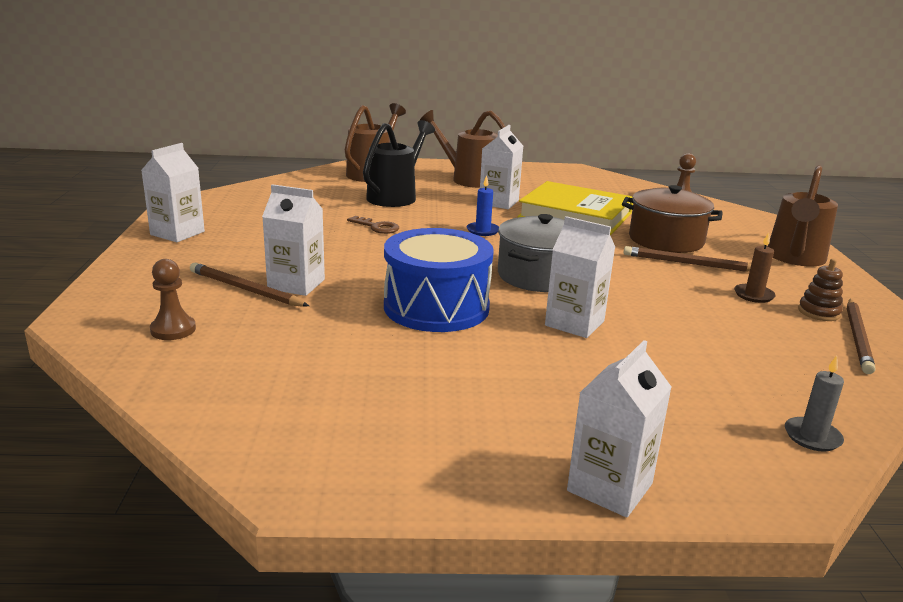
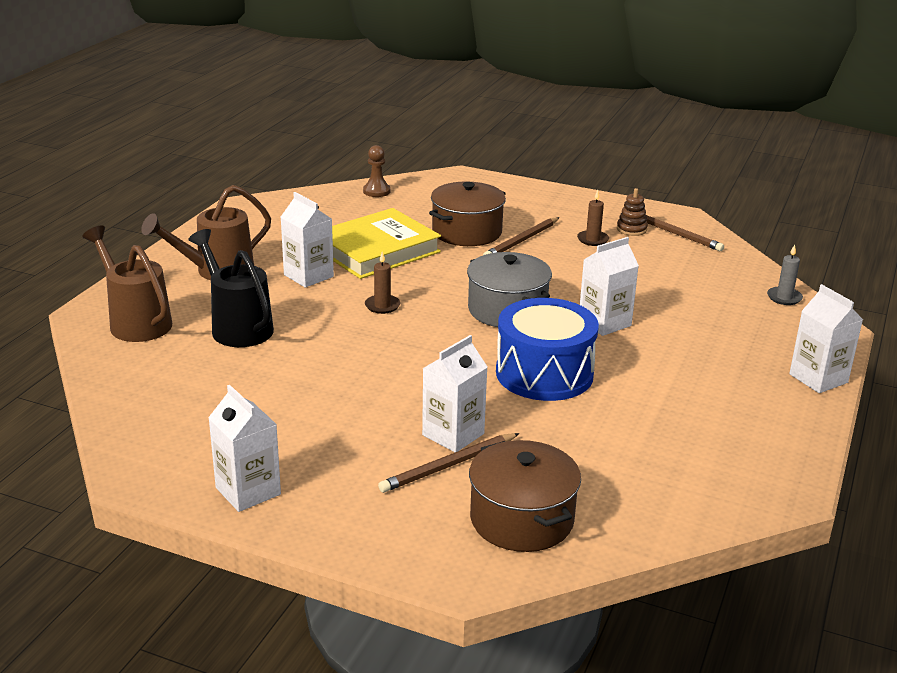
camera: 65 degrees left, 5 degrees up
brown pawn [150,259,196,340] -> brown pot [469,440,581,552]
brown key [347,216,399,234] -> none
blue candle [467,175,499,236] -> brown candle [365,252,400,314]
brown watering can [768,165,838,266] -> none

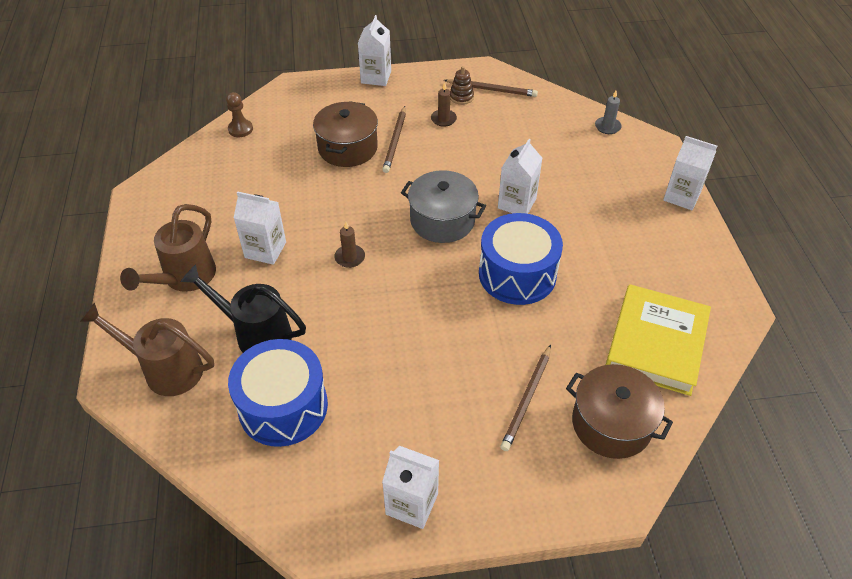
camera: 30 degrees left, 20 degrees up
yellow book [332,208,441,279] -> yellow book moved to [606,284,711,396]
white carton [422,335,487,452] -> white carton moved to [358,15,391,86]
none -> blue drum [228,339,328,447]

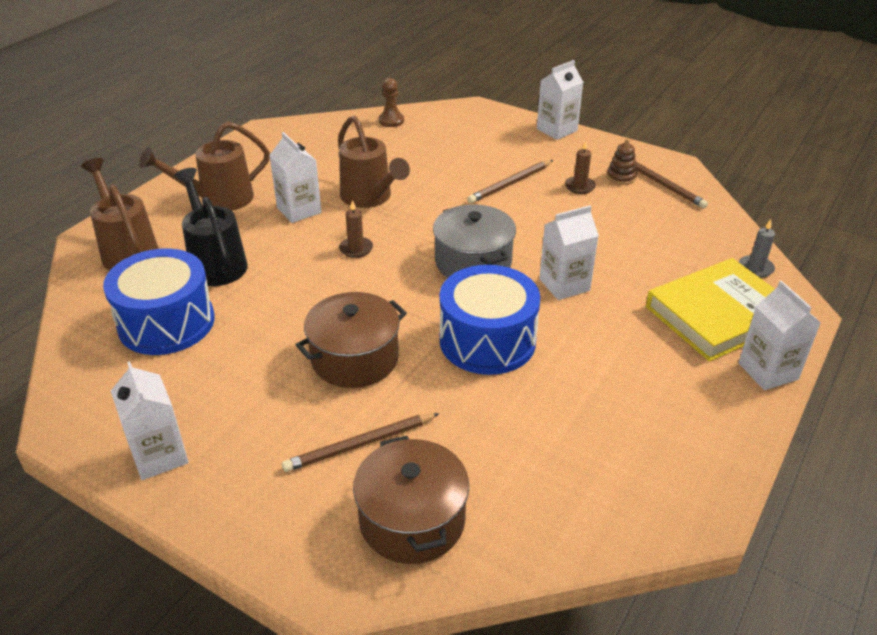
camera: 40 degrees right, 10 degrees down
brown pot [313,101,378,167] -> brown pot moved to [296,292,407,388]
yellow book [606,284,711,396] -> yellow book moved to [646,258,775,362]
none -> brown watering can [338,116,410,208]

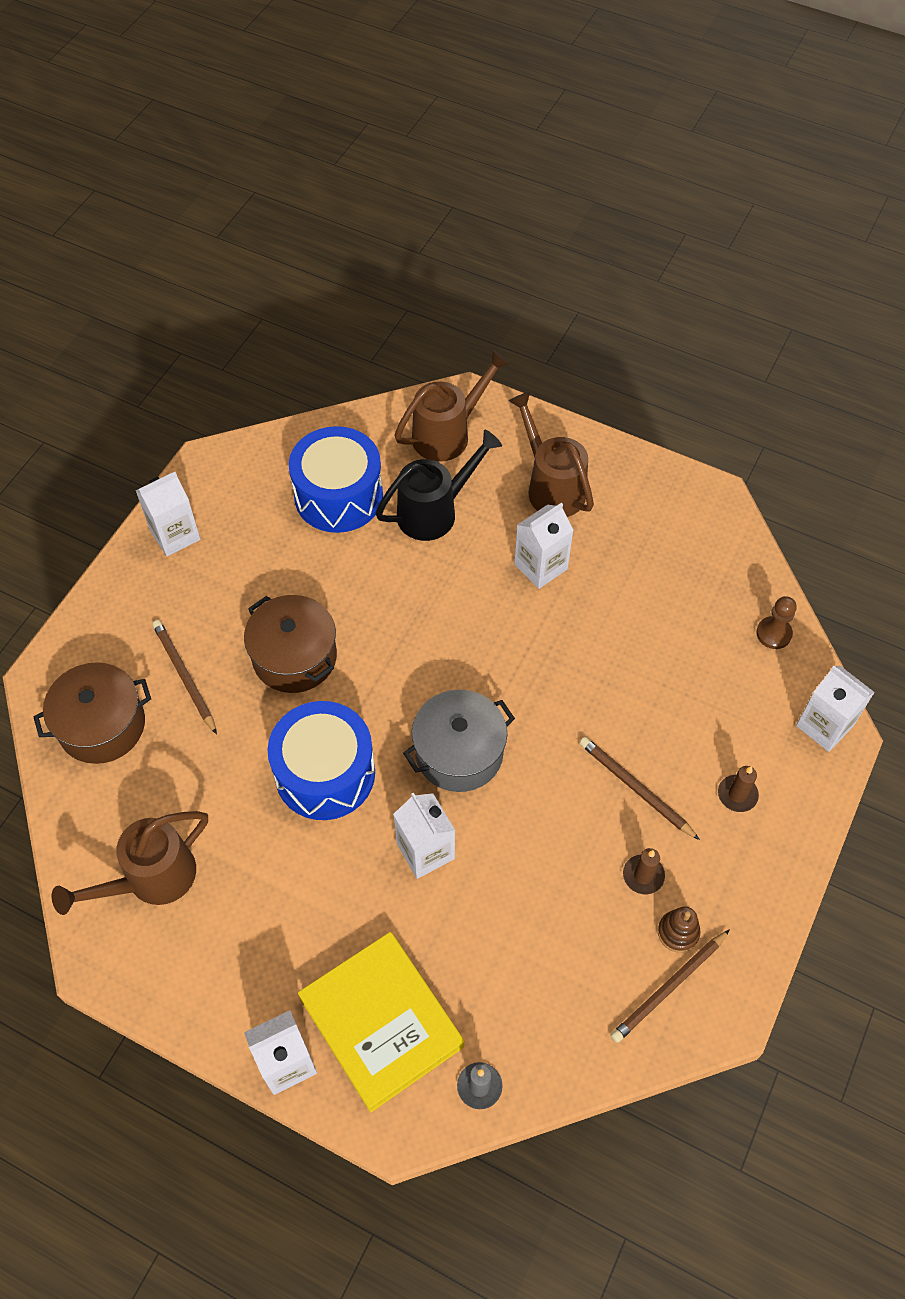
camera: 85 degrees right, 20 degrees up
brown watering can [338,116,410,208] -> brown watering can moved to [52,811,208,915]
brown candle [339,200,373,258] -> brown candle moved to [718,766,759,812]
white carton [537,60,584,140] -> white carton moved to [796,665,875,752]

